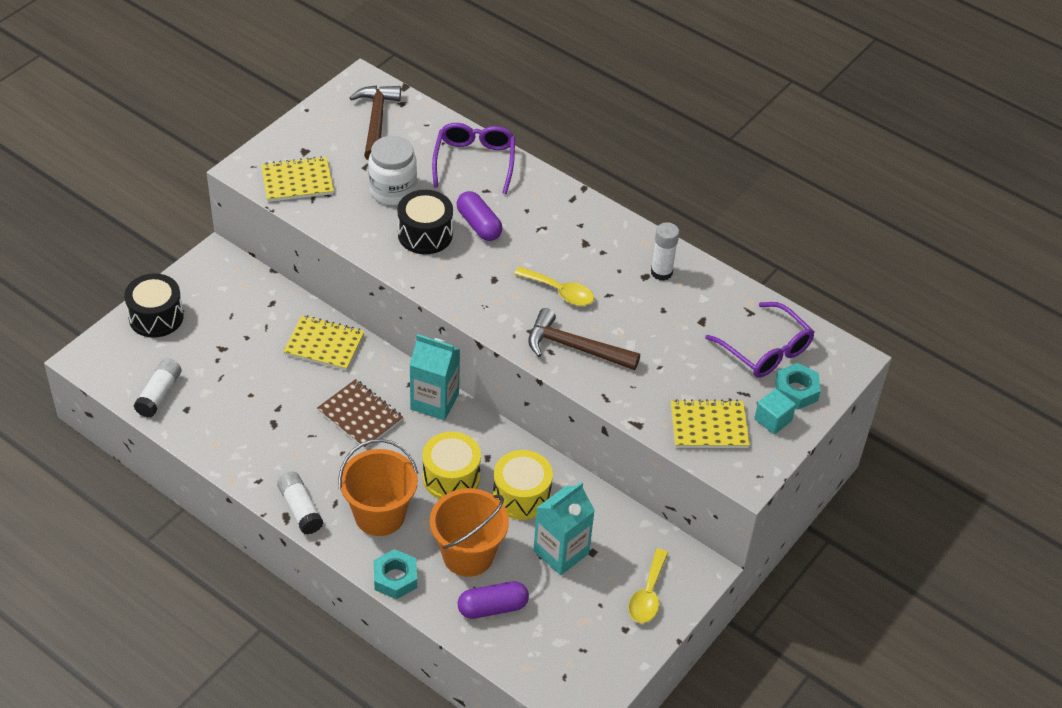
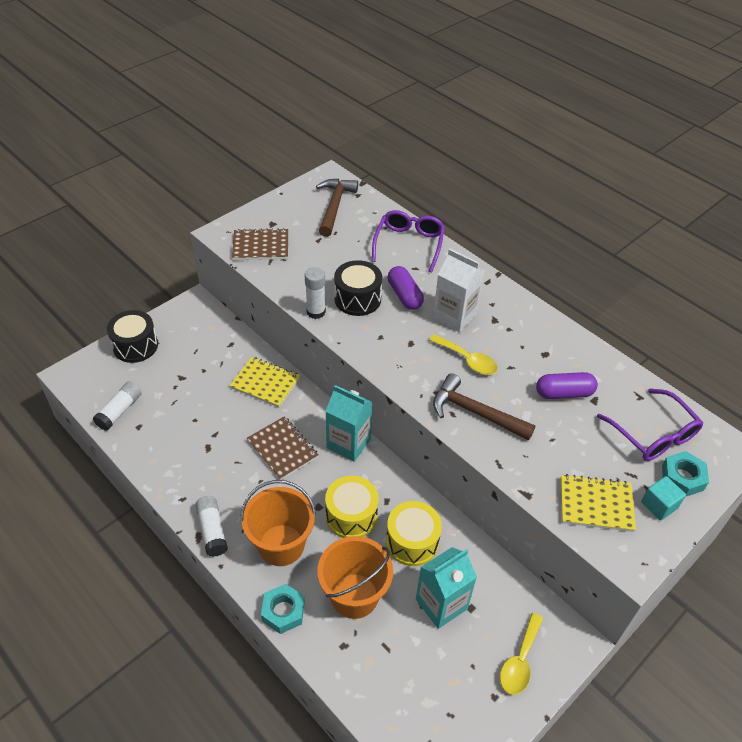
camera: 10 degrees right, 0 degrees up
yellow notebook [261,156,334,202] -> brown notebook [232,228,288,260]
white jar [369,136,417,205] -> none
purple capsule [458,581,529,619] -> purple capsule moved to [536,372,598,399]
white glue stick [651,222,679,281] -> white glue stick moved to [305,267,326,319]
none -> white carton [433,249,484,332]

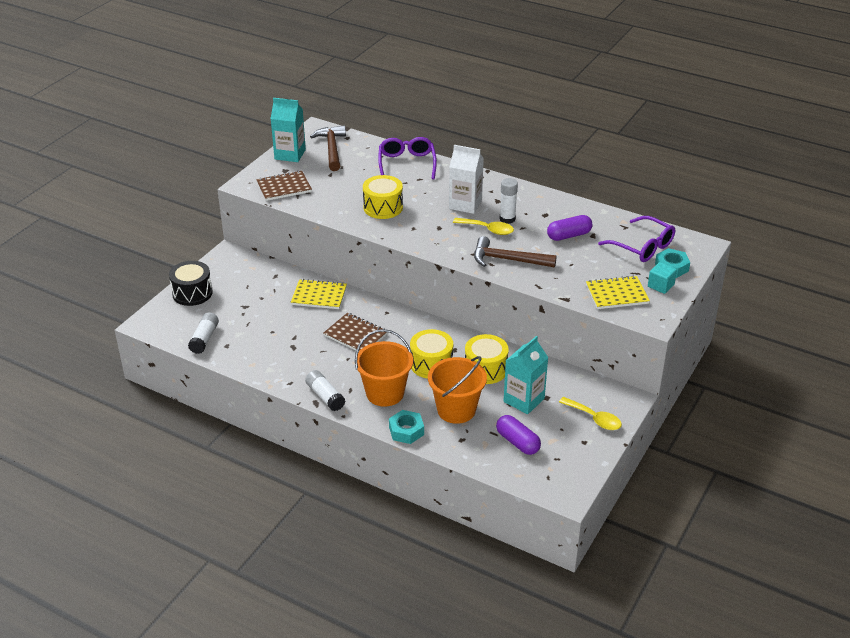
camera: 15 degrees left, 10 degrees down
white glue stick [305,267,326,319] -> white glue stick moved to [500,178,518,224]
turquoise carton [325,385,372,462] -> turquoise carton moved to [271,98,306,162]
black drum [334,260,382,316] -> yellow drum [363,175,403,219]
purple capsule [388,266,424,310] -> purple capsule moved to [496,415,541,455]
yellow spoon [500,613,543,695] -> yellow spoon turned 60 degrees counterclockwise [559,397,622,430]

